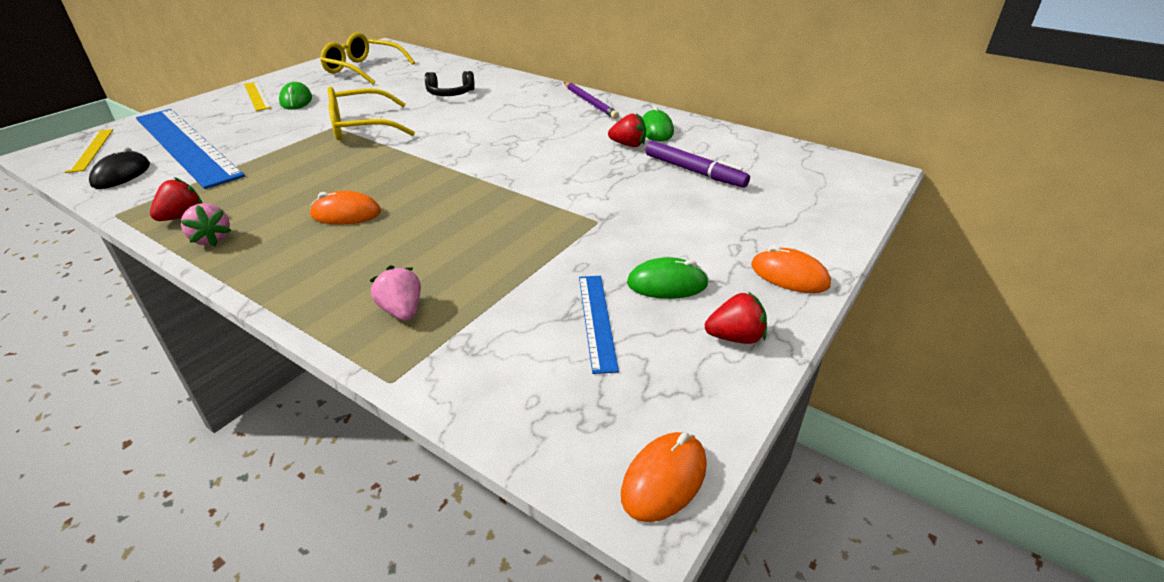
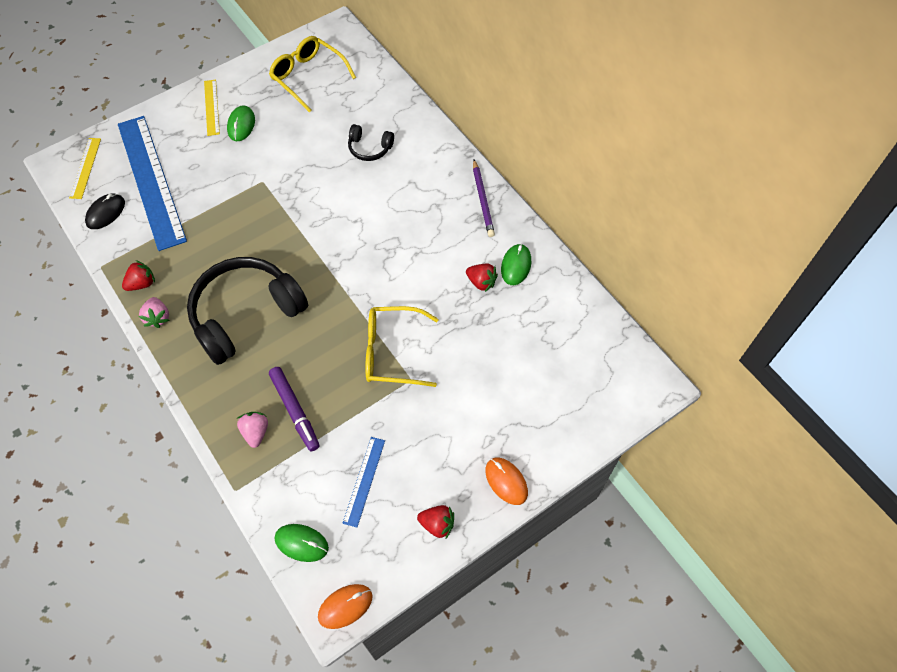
camera: 20 degrees right, 25 degrees up
orange mouse [310,191,381,225] -> black headphones [187,257,308,365]
yellow glasses [328,87,415,140] -> yellow glasses moved to [365,306,439,387]
green mouse [627,257,709,299] -> green mouse moved to [275,524,329,562]
purple marker [646,141,750,188] -> purple marker moved to [269,367,320,451]

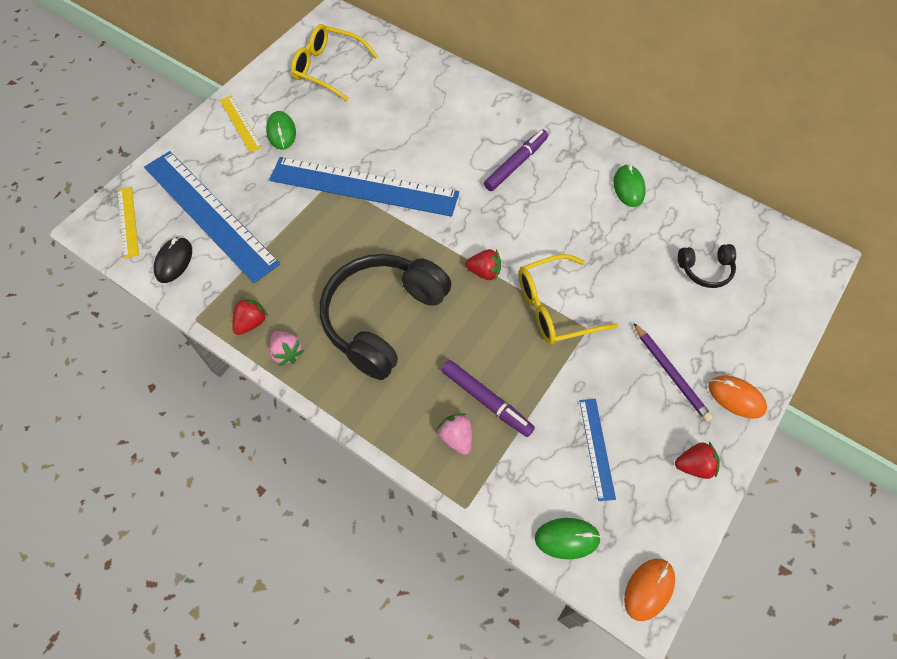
camera: 20 degrees left, 0 degrees up
black headphones [348,124,394,161] -> black headphones moved to [678,244,736,288]
red strawberry [466,264,498,292] -> red strawberry moved to [465,249,501,281]
purple pencil [473,160,495,237] -> purple pencil moved to [634,323,713,422]
none -> blue ruler [269,157,459,217]
none -> purple marker [484,130,548,191]

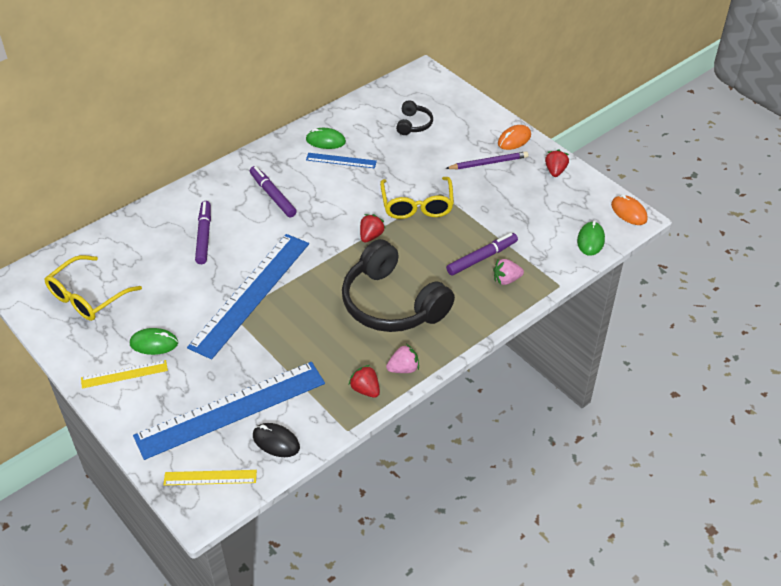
camera: 75 degrees left, 15 degrees down
blue ruler [579,399,616,501] -> blue ruler moved to [306,153,377,168]
none -> purple marker [195,201,211,264]

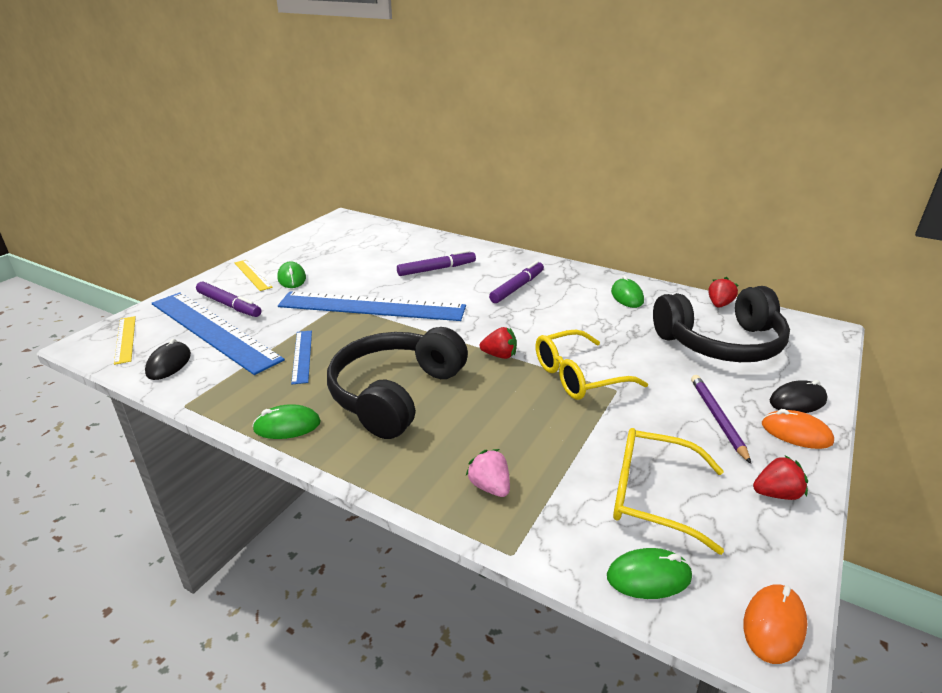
camera: 70 degrees right, 15 degrees down
yellow glasses [45,255,142,321] -> yellow glasses moved to [613,428,724,555]
blue ruler [306,153,377,168] -> blue ruler moved to [291,331,312,384]
red strawberry [349,365,380,398] -> red strawberry moved to [708,277,738,308]
pink strawberry [386,344,419,373] -> green mouse [252,404,321,439]
black headphones [396,100,433,135] -> black headphones [653,286,790,362], size x2.21
purple pencil [445,151,528,169] -> purple pencil turned 150 degrees counterclockwise [691,375,751,464]
purple marker [446,233,518,276] -> purple marker moved to [196,281,261,317]
none -> black mouse [770,380,828,413]

